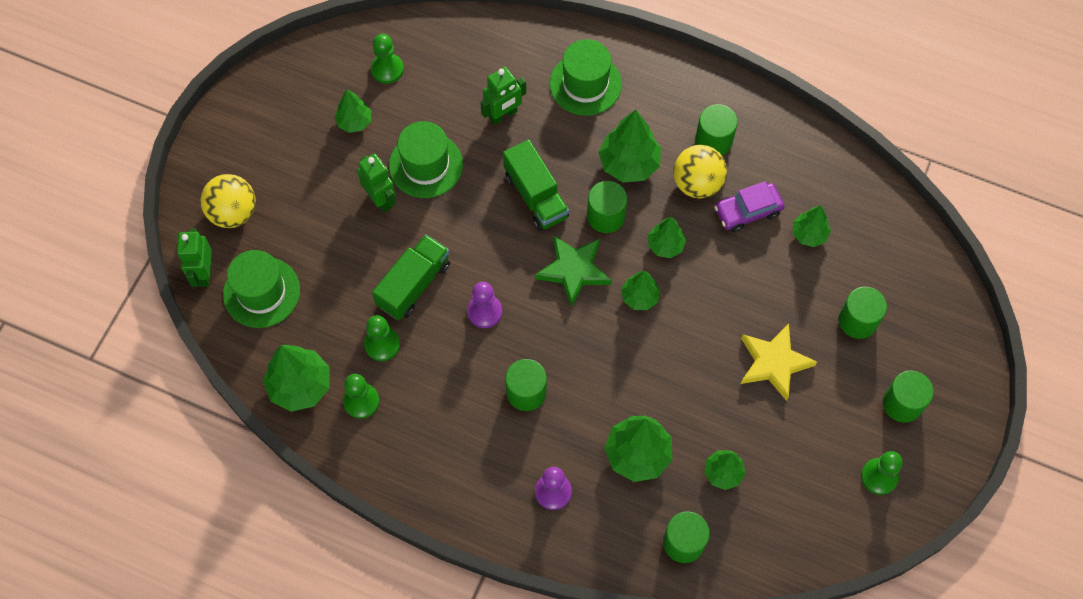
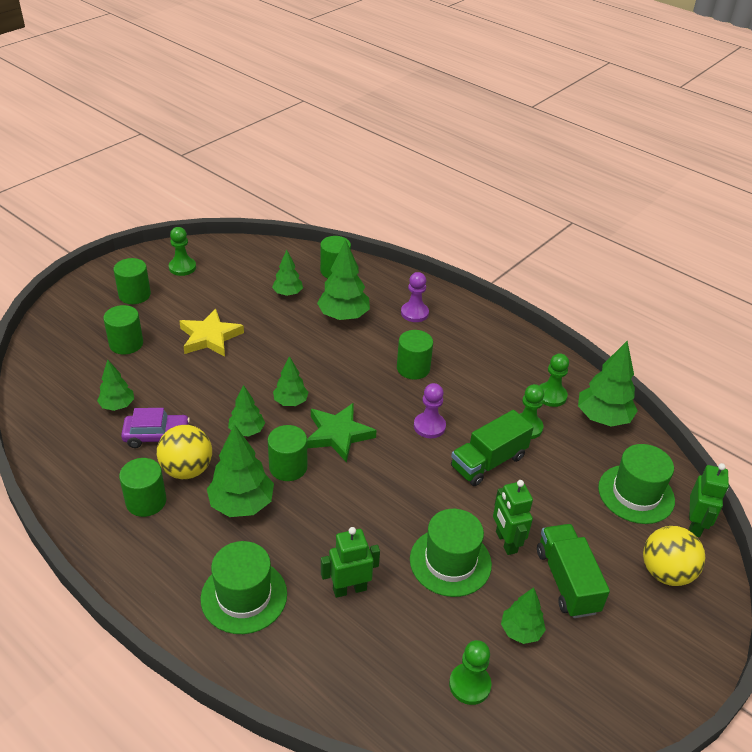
camera: 165 degrees left, 25 degrees down
green truck [503,139,569,231] -> green truck moved to [537,524,610,618]

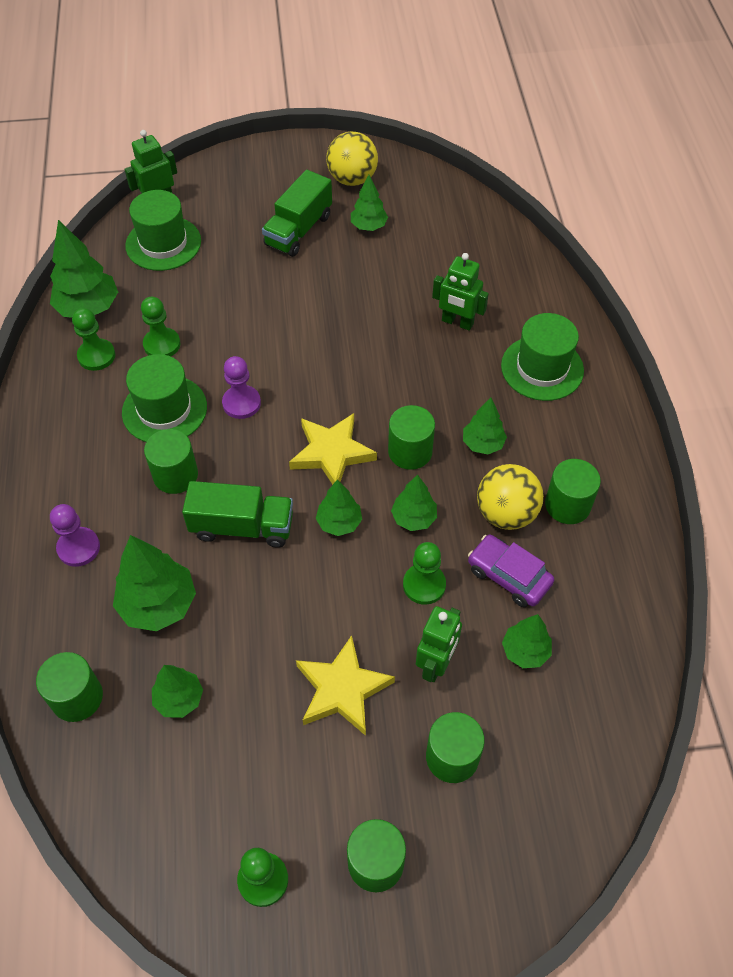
camera: 135 degrees left, 15 degrees up
green tree [207,424,274,517] -> green tree [463,398,507,454], size x0.60
green star [307,403,377,463] -> yellow star [289,413,377,485]
green hat [410,509,492,597] -> green hat moved to [122,354,207,442]
green pawn [449,640,491,705] -> green pawn moved to [403,542,446,605]
green truck [451,410,534,486] -> green truck moved to [182,481,293,548]
green robot [493,480,533,555] -> green robot moved to [416,606,462,682]
yellow ball [643,526,705,586] -> yellow ball moved to [326,131,378,186]

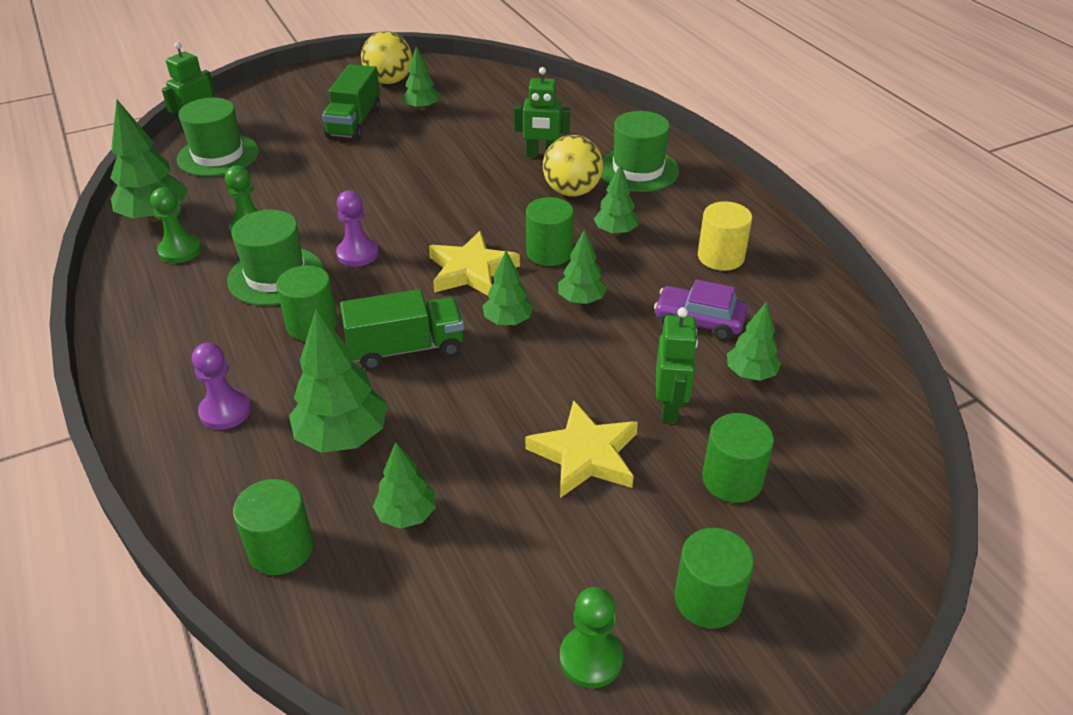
camera: 20 degrees left, 15 degrees down
green pawn [403,542,446,605] -> none
yellow ball [477,464,544,530] -> yellow ball moved to [543,135,603,196]
green cylinder [545,459,601,524] -> yellow cylinder [698,201,752,271]

